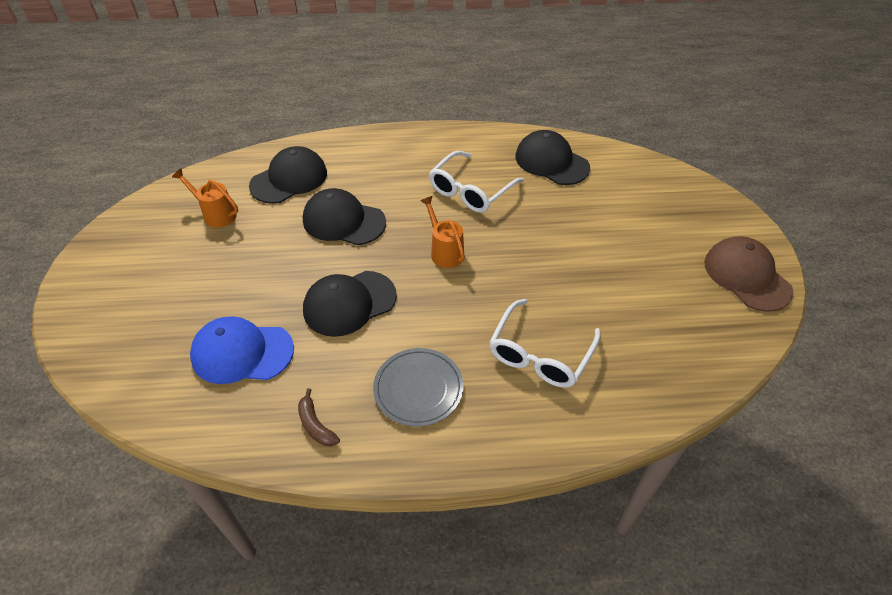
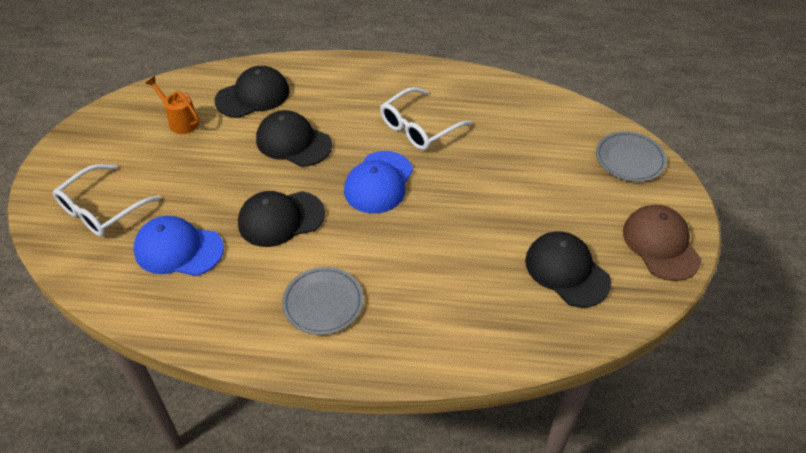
camera: 10 degrees right, 0 degrees up
brown banana [298,388,340,446] -> none
orange watering can [420,196,465,268] -> blue cap [344,151,413,214]
white glasses [489,299,600,388] -> white glasses moved to [53,164,161,237]
black cap [515,130,590,185] -> black cap moved to [525,232,611,307]
none -> grey plate [596,131,667,182]

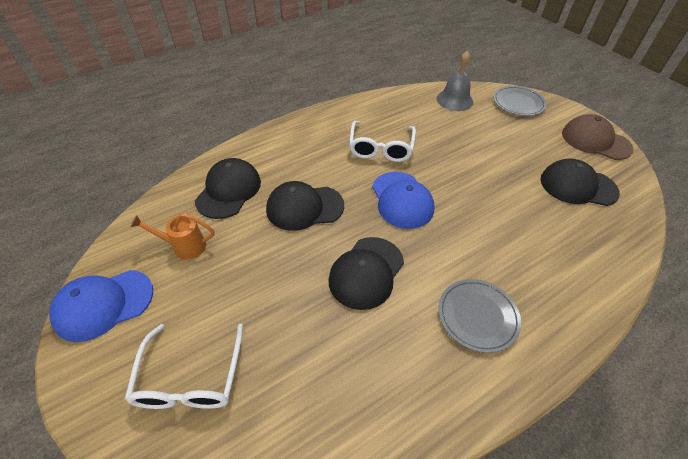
camera: 40 degrees left, 0 degrees up
blue cap [134,216,224,276] -> blue cap moved to [49,270,153,342]
none -> grey bell [436,51,473,111]

